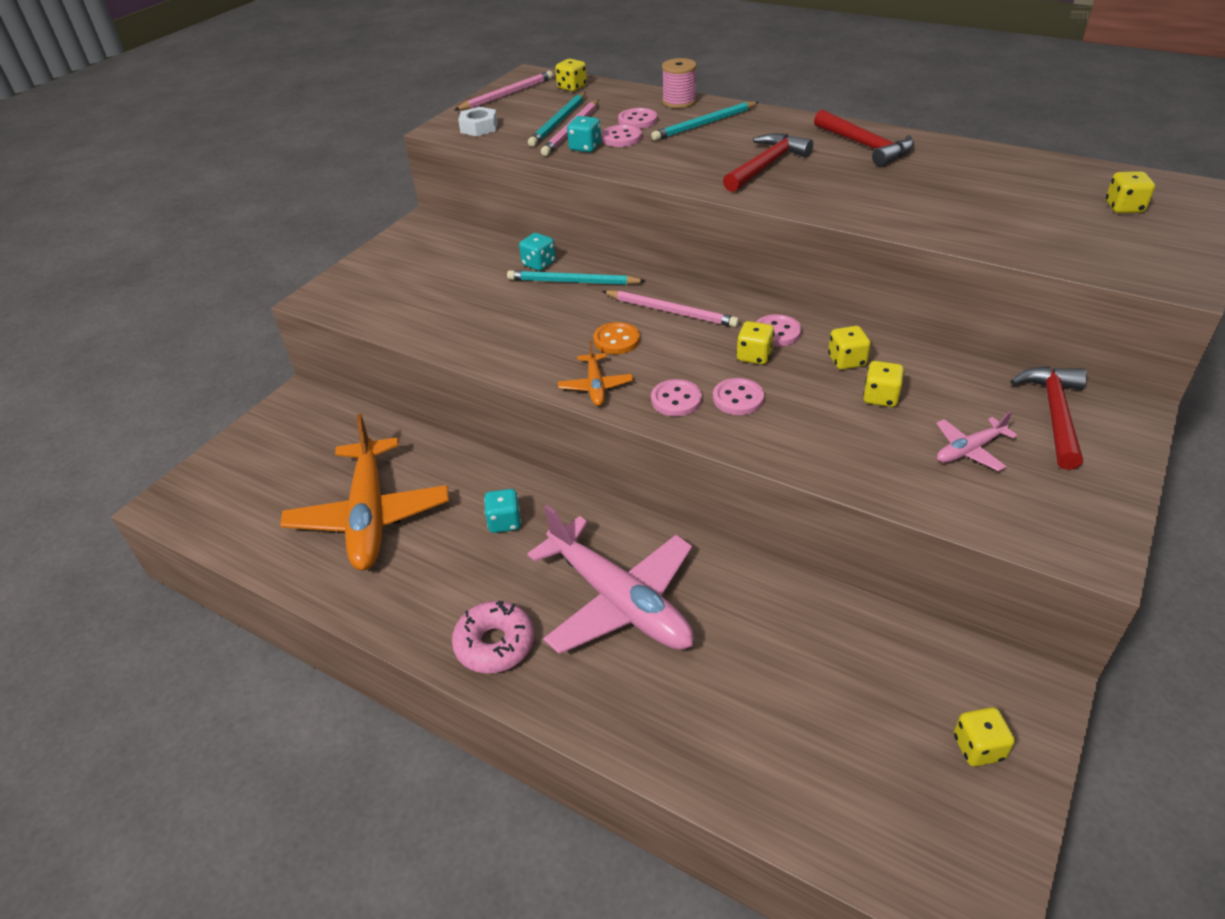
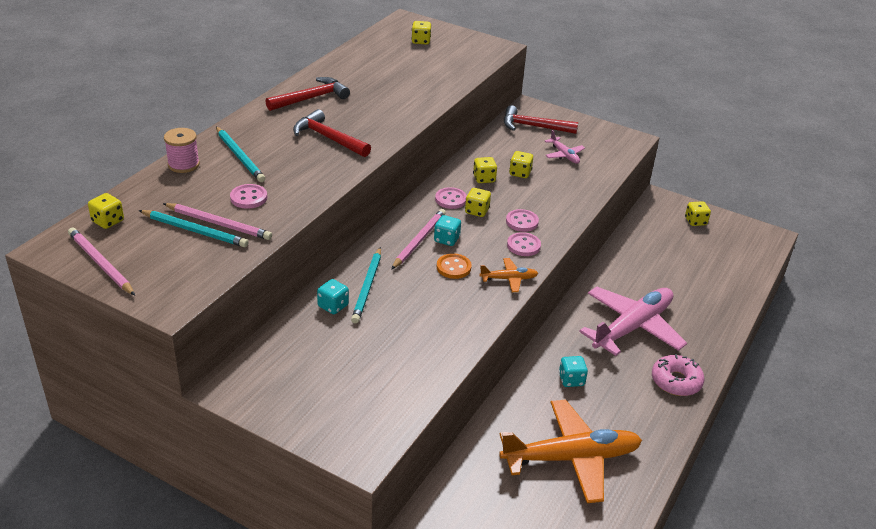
camera: 95 degrees left, 5 degrees down
white nut [458,107,498,136] -> none
turquoise dice [567,116,601,152] -> turquoise dice moved to [434,215,461,246]
pink button [618,108,657,129] -> none

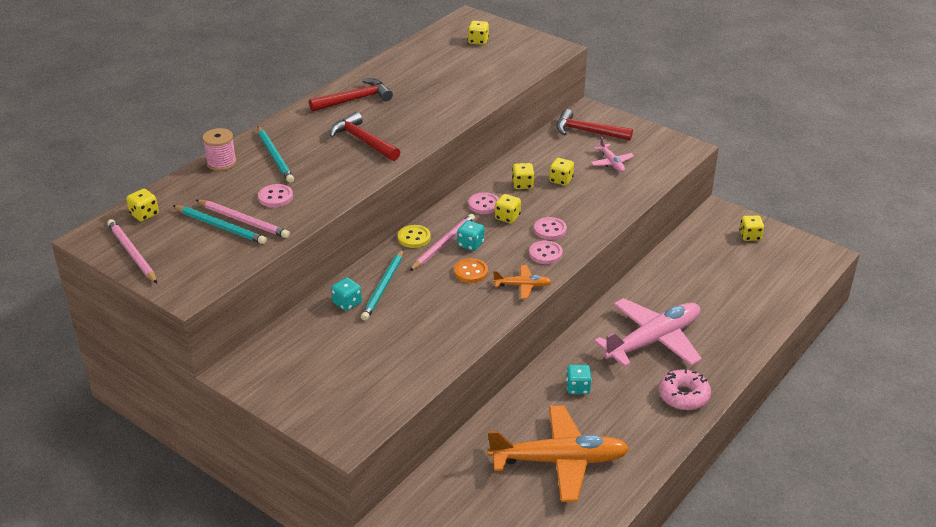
camera: 10 degrees right, 0 degrees up
none -> yellow button [398,225,431,248]

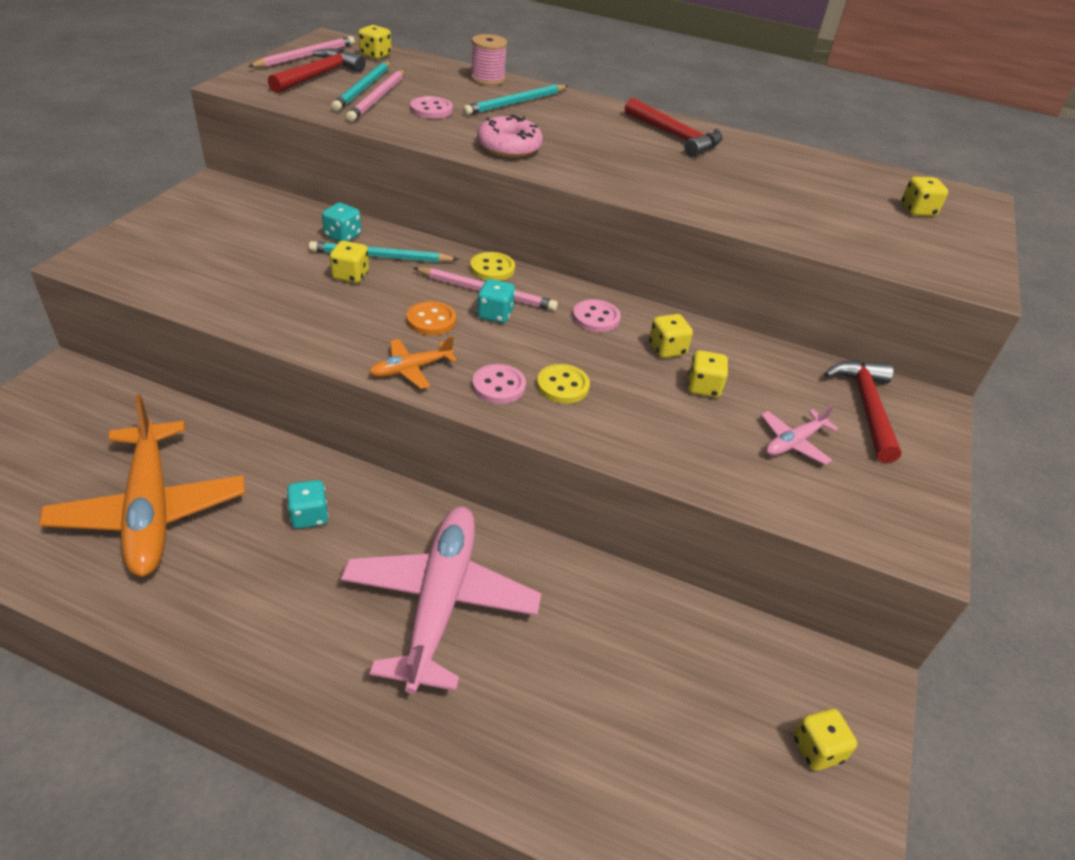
camera: 70 degrees right, 5 degrees up
red hammer [330,112,400,161] -> red hammer moved to [268,48,366,93]
orange plane [493,265,552,299] -> orange plane turned 75 degrees clockwise [369,336,457,389]
yellow dice [495,194,521,223] -> yellow dice moved to [330,241,369,283]
pink button [534,217,567,240] -> yellow button [537,364,590,404]
pink plane [594,298,702,367] -> pink plane turned 120 degrees counterclockwise [341,506,541,694]
pink donut [659,369,711,410] -> pink donut moved to [477,114,543,158]

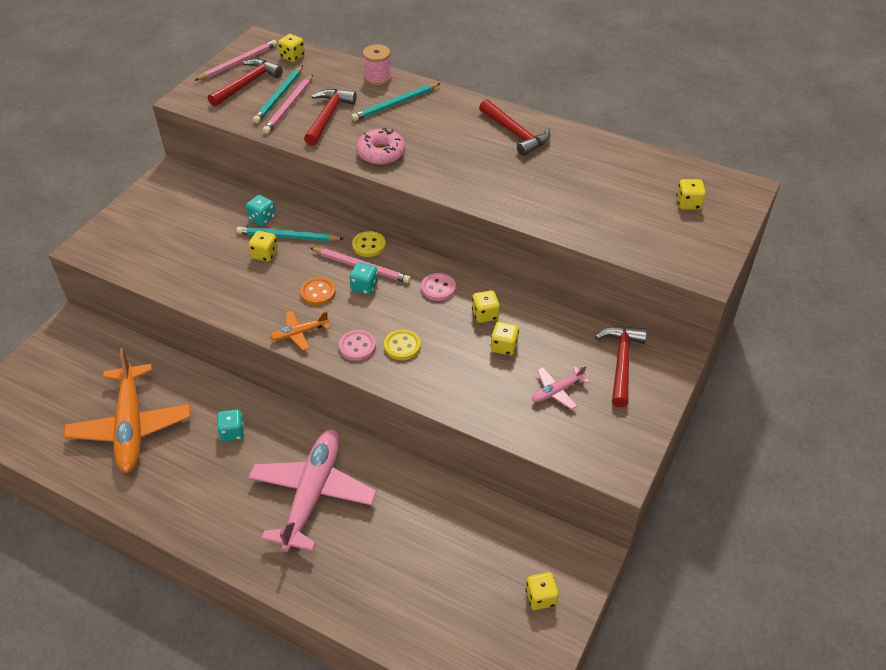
camera: 10 degrees right, 5 degrees up
pink button [410,96,453,119] -> red hammer [304,89,357,146]

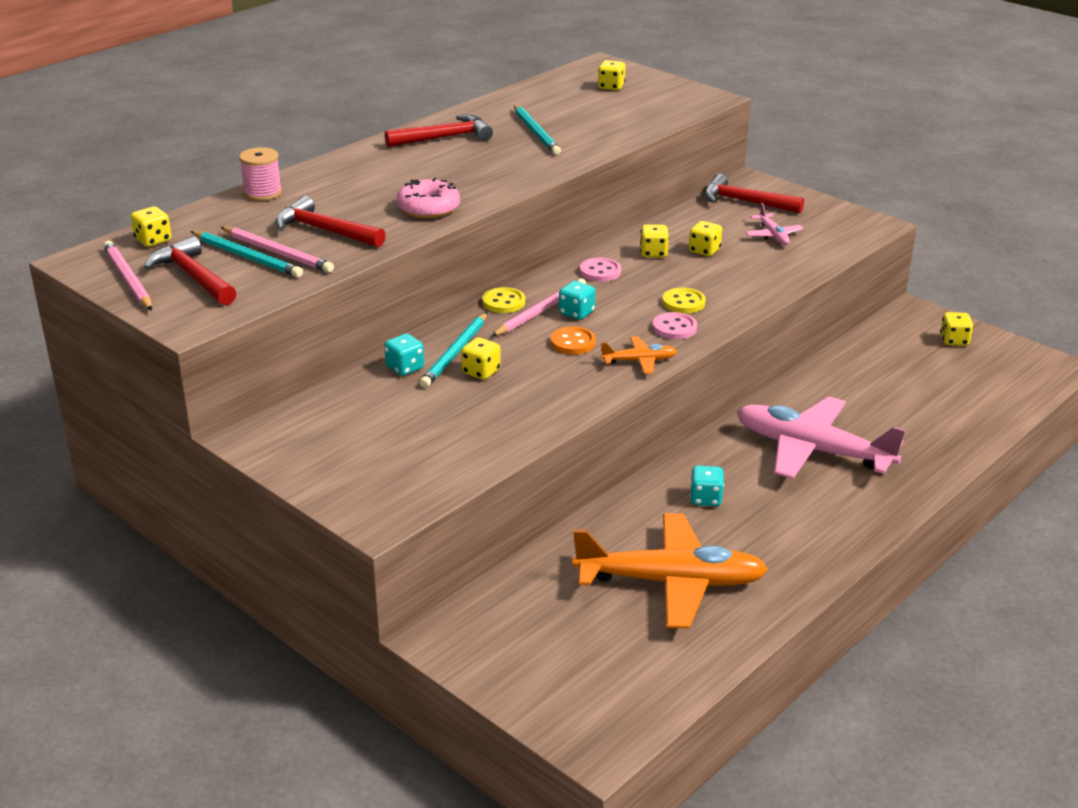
camera: 75 degrees left, 15 degrees down
orange plane [270,311,330,350] -> orange plane turned 90 degrees counterclockwise [600,336,677,374]
turquoise pencil [351,83,440,121] -> turquoise pencil moved to [514,105,561,155]

